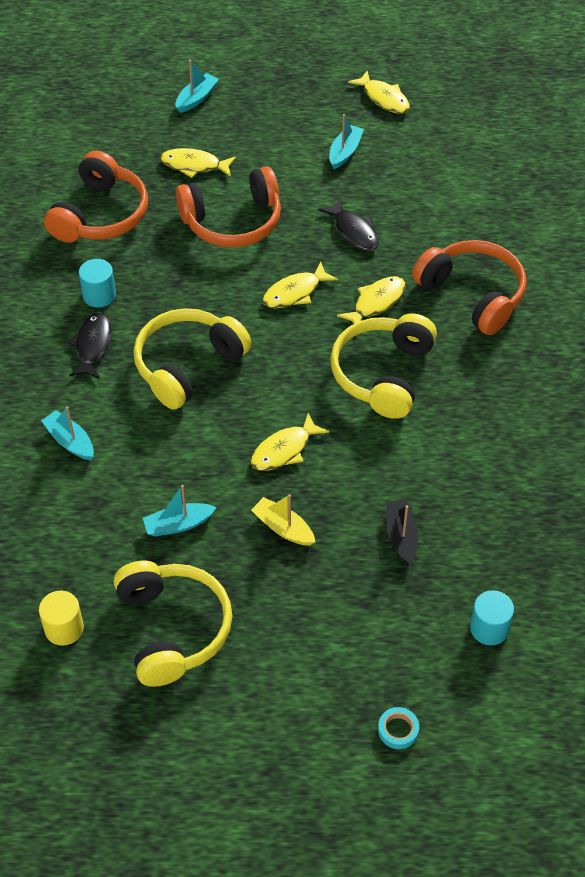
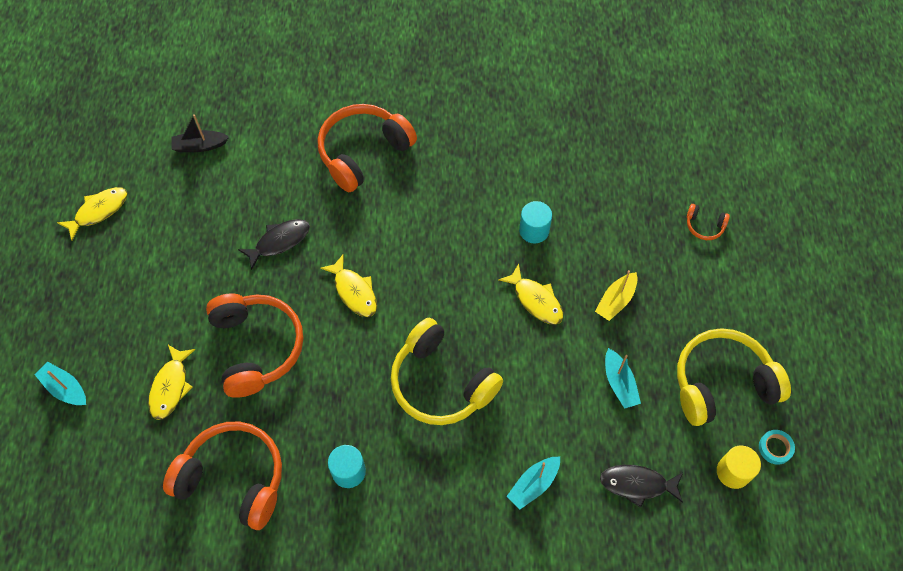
camera: 90 degrees left, 10 degrees up
black fish [68,312,112,379] -> black fish moved to [600,465,683,508]
turquoise boat [329,114,364,169] -> none
yellow headphones [330,313,437,419] -> none
yellow fish [337,276,406,324] -> none
turquoise tape [378,707,419,749] -> turquoise tape moved to [759,430,795,465]
black boat [386,500,418,564] -> black boat moved to [171,114,229,152]
turquoise cylinder [470,590,514,645] -> turquoise cylinder moved to [519,201,552,244]
none -> orange headphones [687,204,730,240]

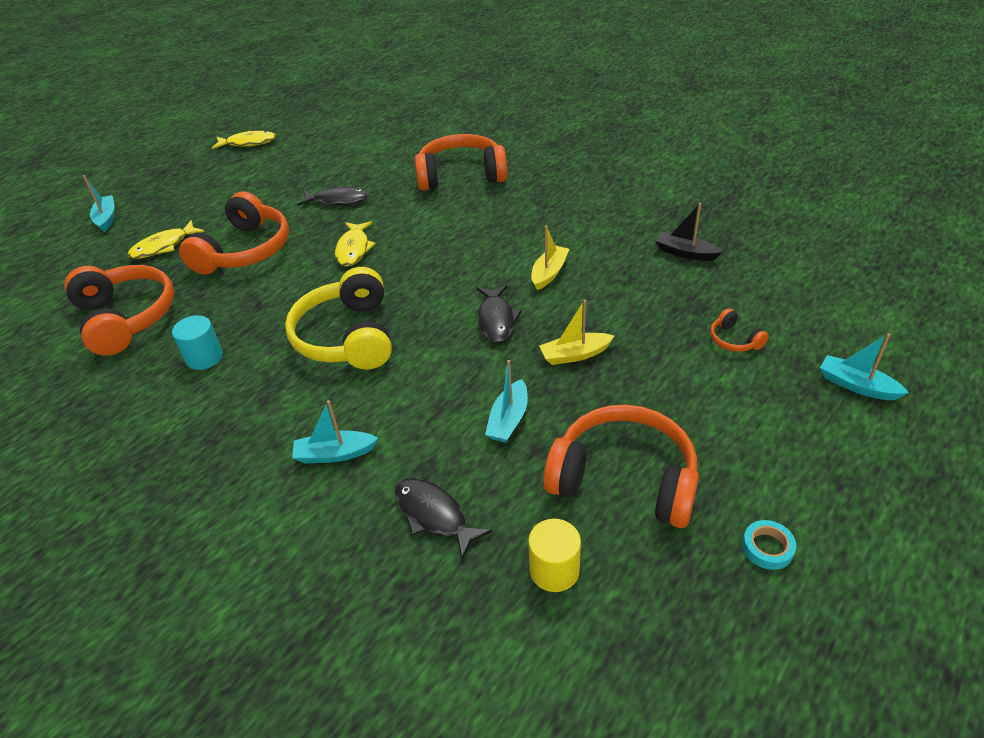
camera: 40 degrees right, 20 degrees down
black boat [171,114,229,152] -> black boat moved to [655,203,722,261]
yellow fish [498,264,563,325] -> black fish [477,285,522,342]
turquoise cylinder [519,201,552,244] -> yellow boat [531,226,569,290]
yellow headphones [677,328,791,426] -> orange headphones [543,404,699,528]
turquoise tape [759,430,795,465] -> turquoise tape moved to [742,520,796,570]
none -> turquoise boat [820,333,909,400]

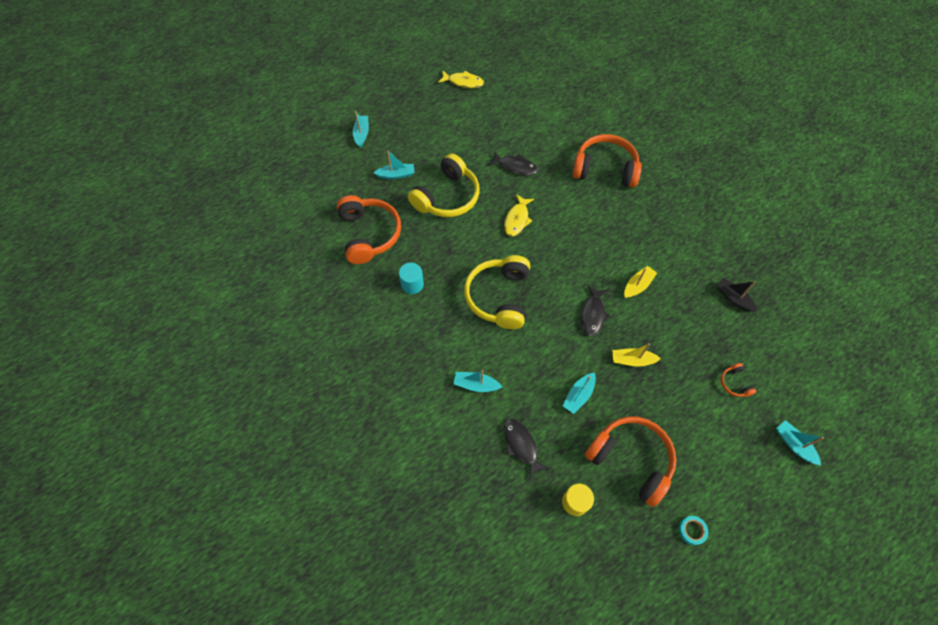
camera: 15 degrees right, 20 degrees up
yellow fish [127,220,204,259] -> turquoise boat [374,150,415,180]
orange headphones [179,192,289,275] -> yellow headphones [408,153,479,217]

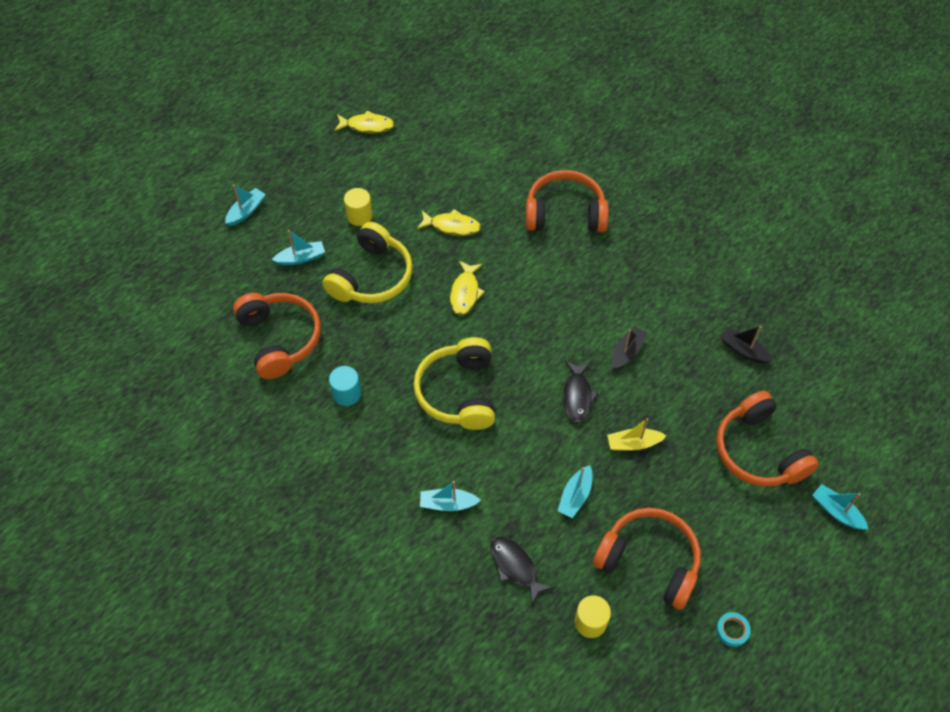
camera: 10 degrees left, 5 degrees down
turquoise boat [353,111,369,147] -> turquoise boat turned 45 degrees clockwise [225,184,266,226]
black fish [488,151,538,175] -> yellow fish [417,209,481,236]
yellow boat [624,266,657,298] -> black boat [611,326,647,370]
orange headphones [721,363,756,397] -> orange headphones [716,391,819,487], size x2.34
none -> yellow cylinder [344,188,373,226]

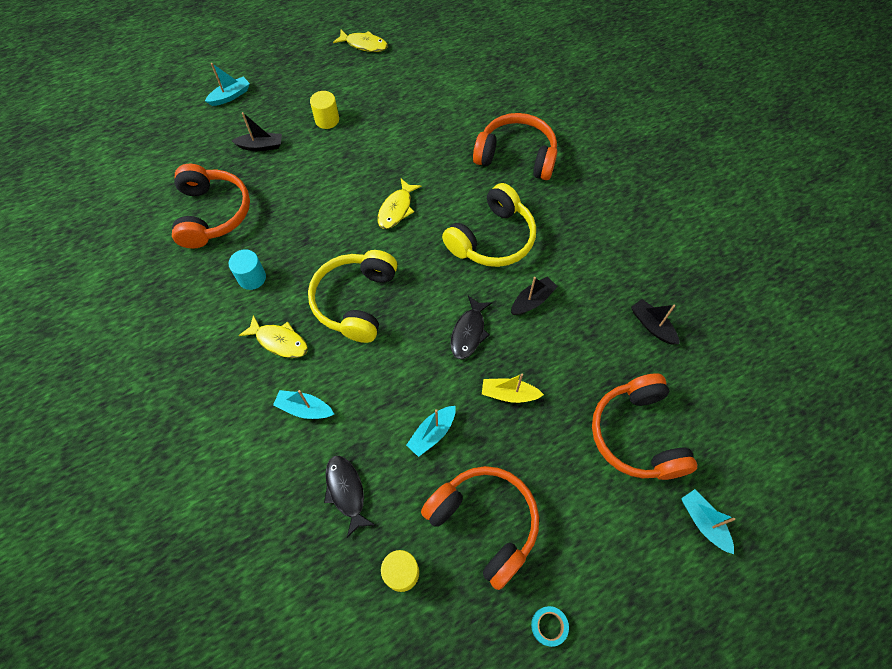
camera: 15 degrees right, 5 degrees up
turquoise boat [272,230,325,265] -> black boat [232,112,282,151]
yellow headphones [323,222,413,303] -> yellow headphones moved to [442,183,536,267]
yellow fish [417,209,481,236] -> yellow fish moved to [238,315,308,358]

